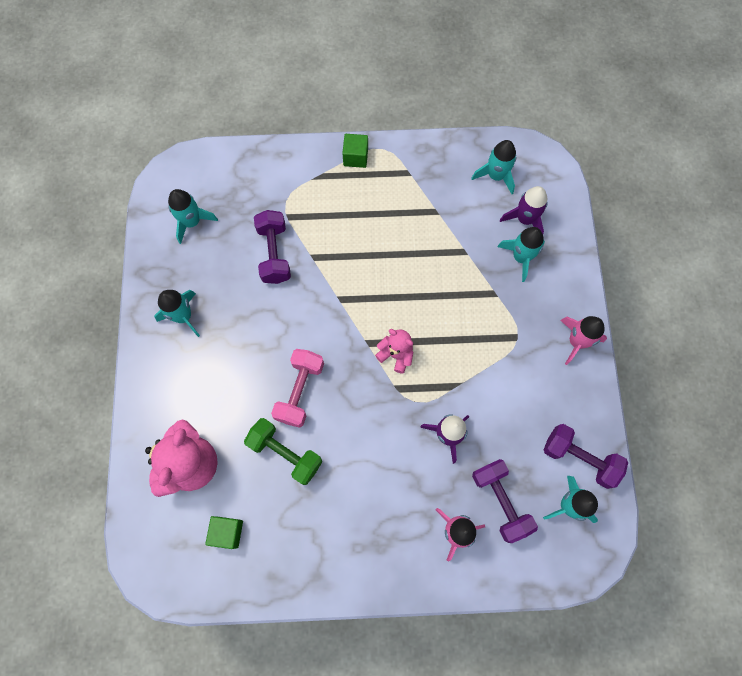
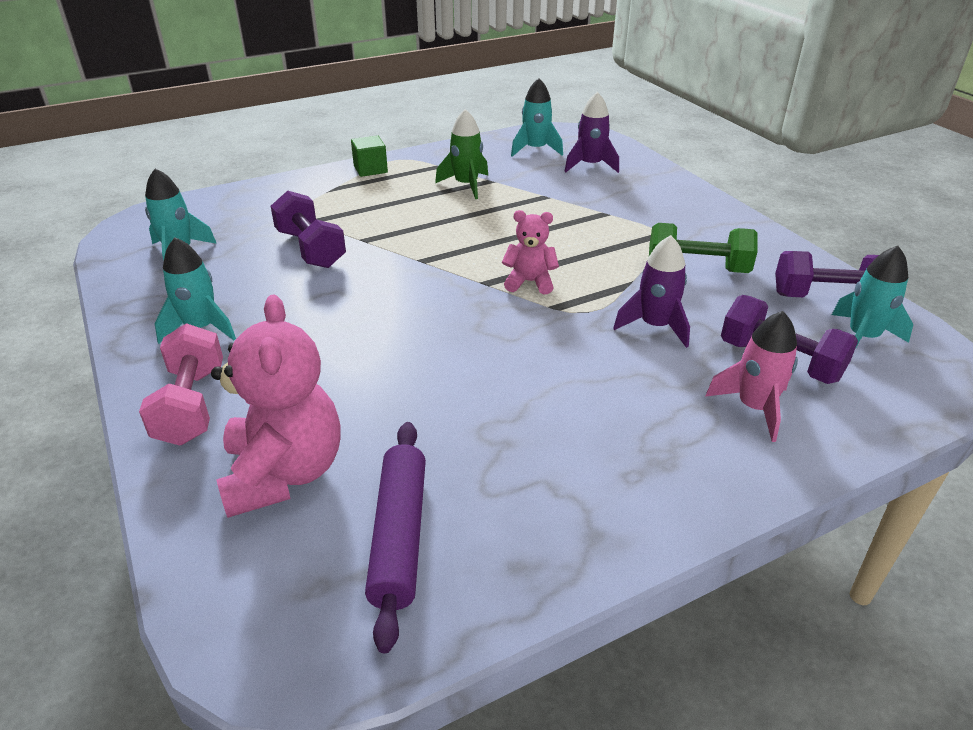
camera: 25 degrees left, 35 degrees down
green cube [205,516,243,549] -> purple rolling pin [365,422,426,653]
green dumbbell [244,418,322,485] -> green dumbbell moved to [649,223,758,273]
pink dumbbell [271,349,324,428] -> pink dumbbell moved to [139,323,223,446]
turquoise rocket [497,227,545,282] -> none
pink rocket [560,316,607,365] -> none
none -> green rocket [435,109,488,199]

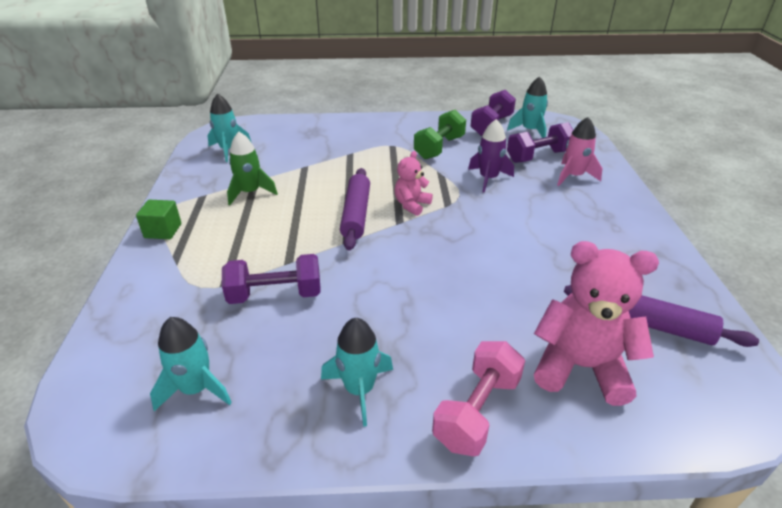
camera: 65 degrees left, 0 degrees up
pink dumbbell [139,323,223,446] -> pink dumbbell turned 75 degrees counterclockwise [432,341,525,456]
purple rocket [564,92,619,173] -> none
none -> purple rolling pin [340,168,370,250]

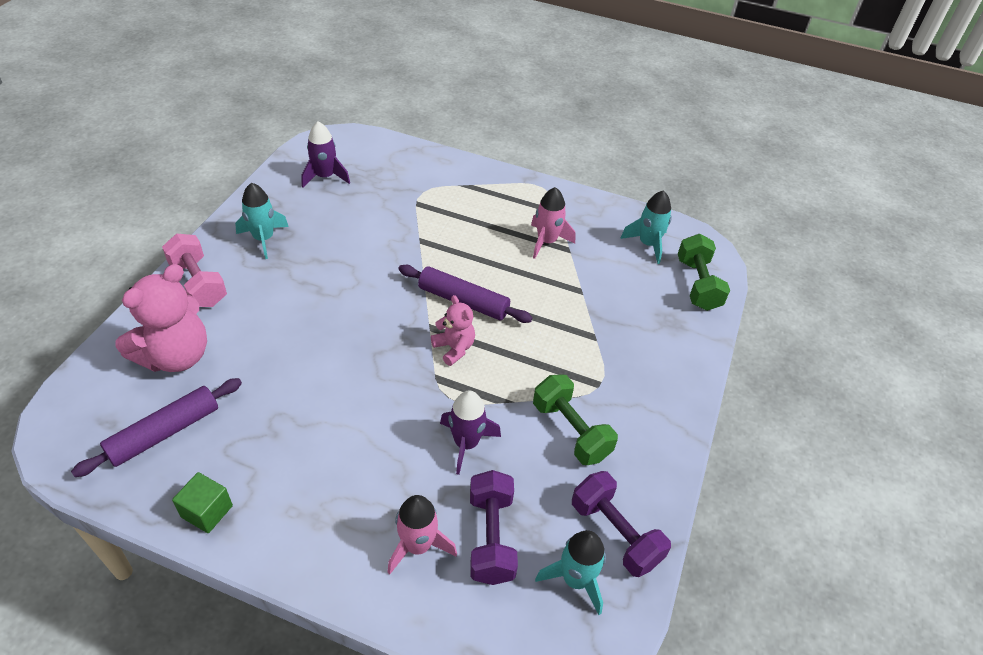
camera: 110 degrees right, 10 degrees up
green cube [136,200,181,239] -> green cube moved to [172,472,233,533]
turquoise rocket [150,317,232,411] -> purple rocket [301,121,350,188]
purple dumbbell [222,254,321,304] -> none
green rocket [227,132,278,205] -> pink rocket [531,187,575,259]
none -> green dumbbell [678,234,730,311]

